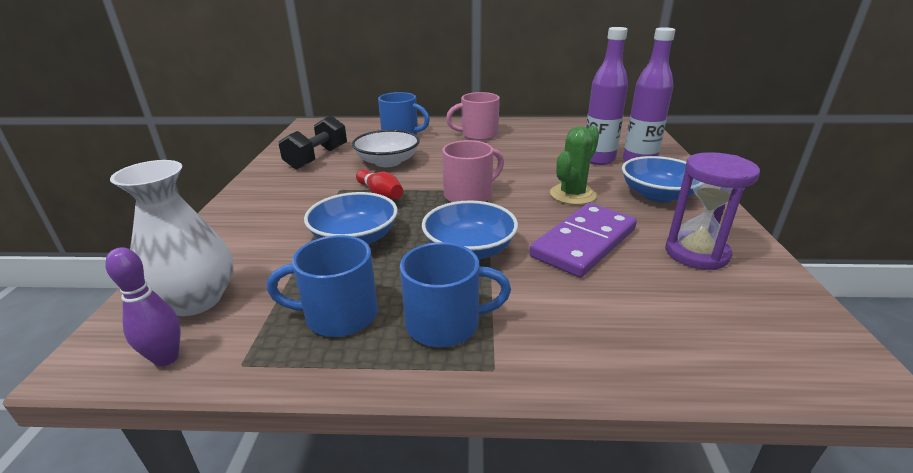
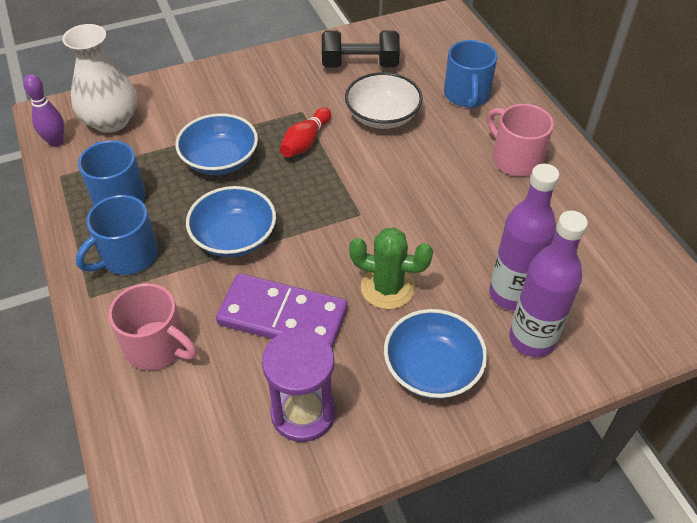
camera: 65 degrees right, 20 degrees up
blue mug [400,242,511,347] -> blue mug turned 75 degrees clockwise [76,195,158,275]
pink mug [442,140,504,202] -> pink mug moved to [108,283,197,370]

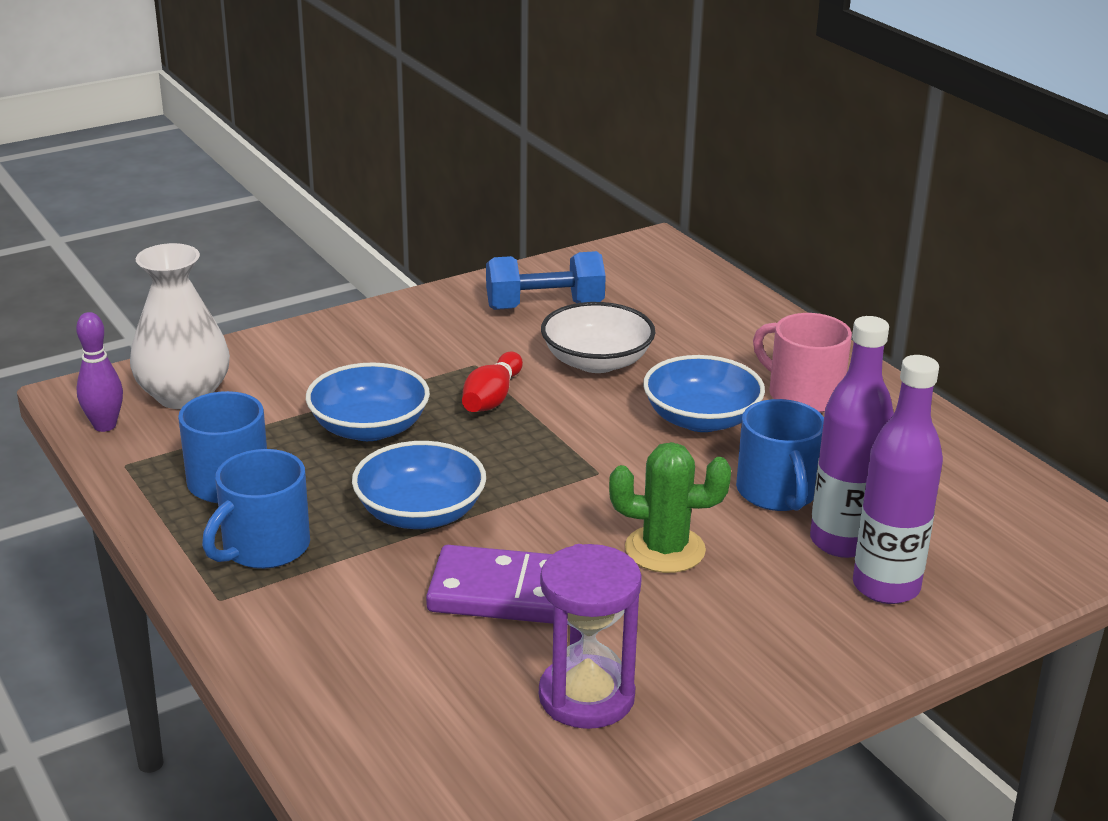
camera: 10 degrees left, 20 degrees down
pink mug [108,283,197,370] -> none
black dumbbell [322,30,400,68] -> blue dumbbell [486,251,606,310]
blue bowl [384,309,487,399] -> blue bowl moved to [643,355,765,432]
blue mug [444,40,497,109] -> blue mug moved to [736,399,824,511]

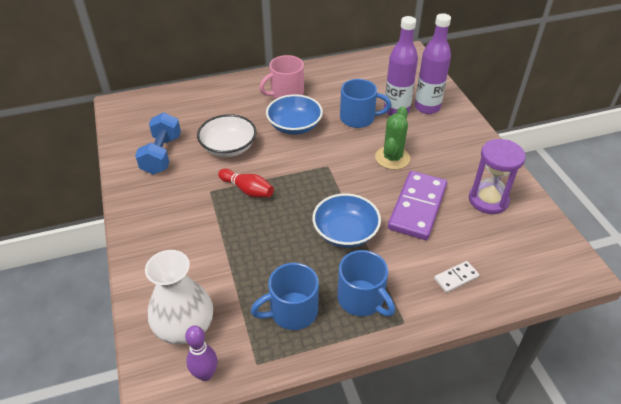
camera: 75 degrees left, 15 degrees up
blue bowl [306,362,430,441] -> none
none -> white domino [434,261,479,293]

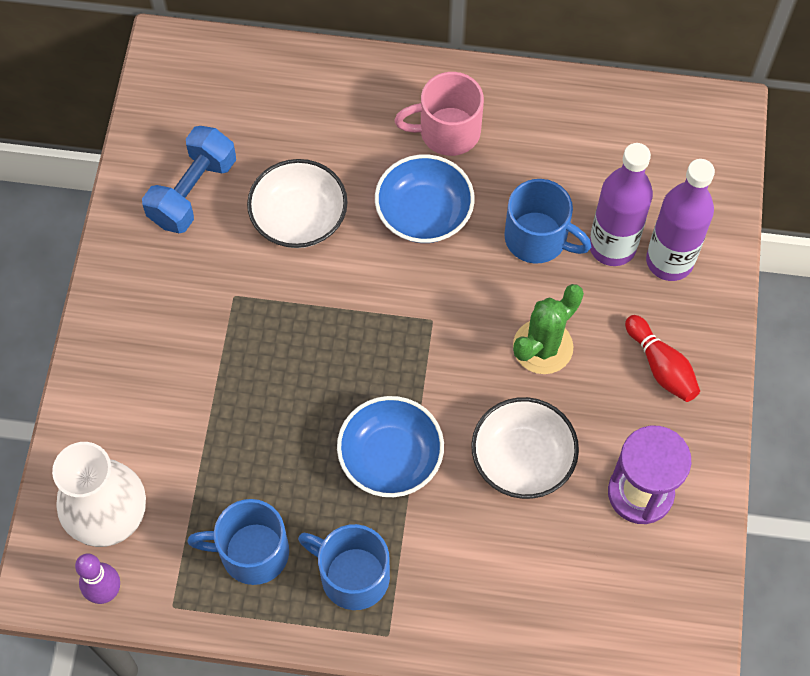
camera: 25 degrees right, 20 degrees up
red bowling pin [218,169,274,198] -> red bowling pin moved to [625,315,700,402]
blue mug [337,250,395,316] -> blue mug turned 135 degrees clockwise [298,524,390,610]
purple domino [388,171,447,240] -> white bowl [471,397,579,499]
white domino [434,261,479,293] -> none

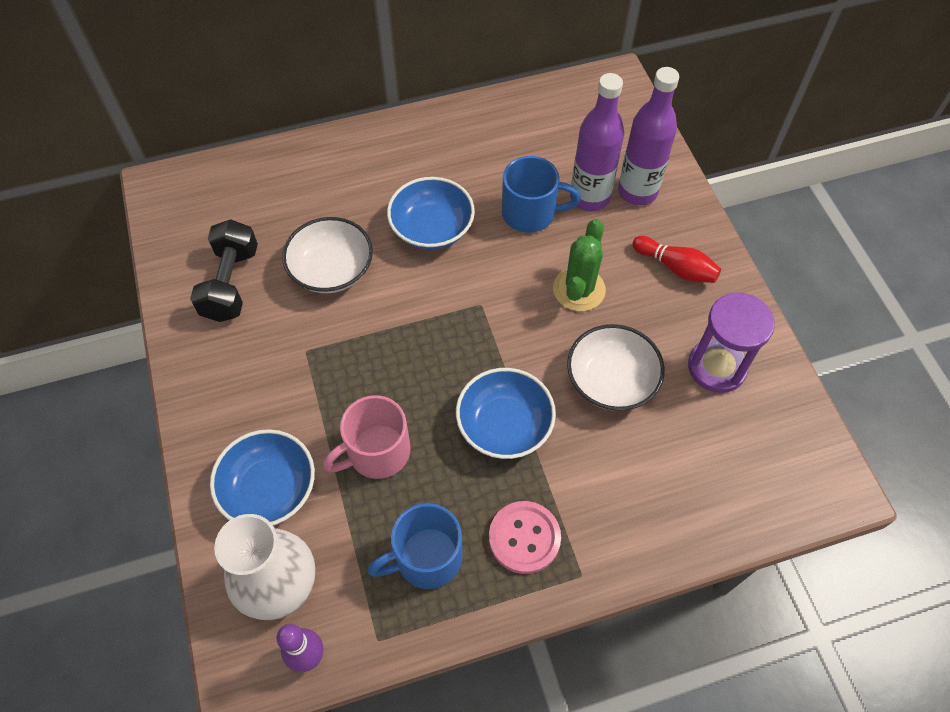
camera: 25 degrees left, 5 degrees down
blue dumbbell [142,126,236,233] -> black dumbbell [190,219,258,322]
blue mug [298,524,390,610] -> pink button [489,501,561,574]
pink mug [394,72,484,156] -> pink mug moved to [323,395,410,479]
none -> blue bowl [210,429,315,525]

